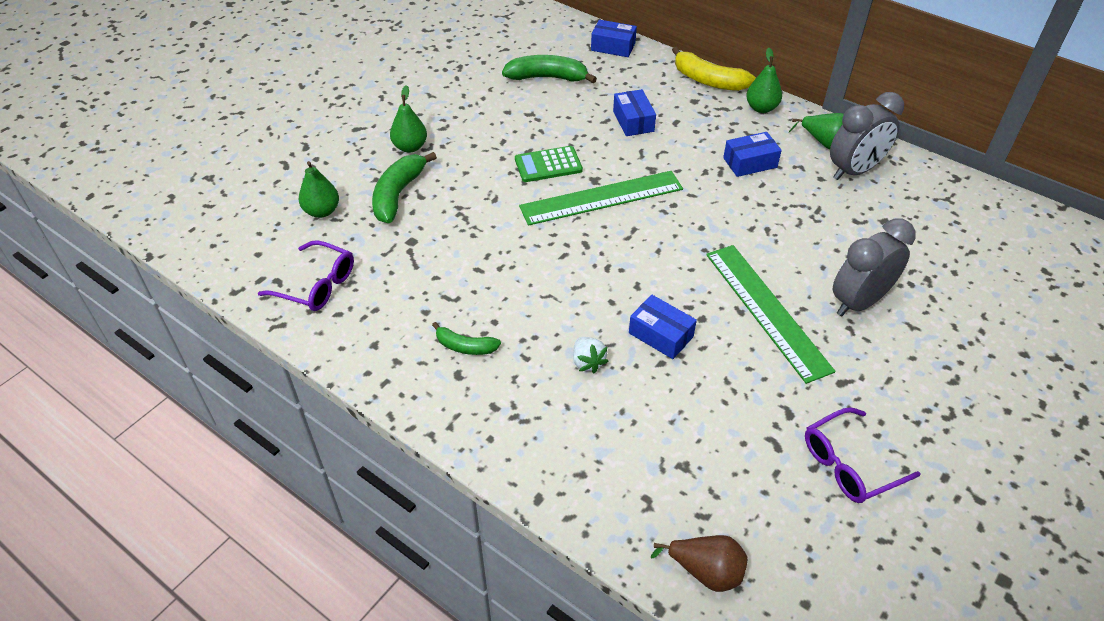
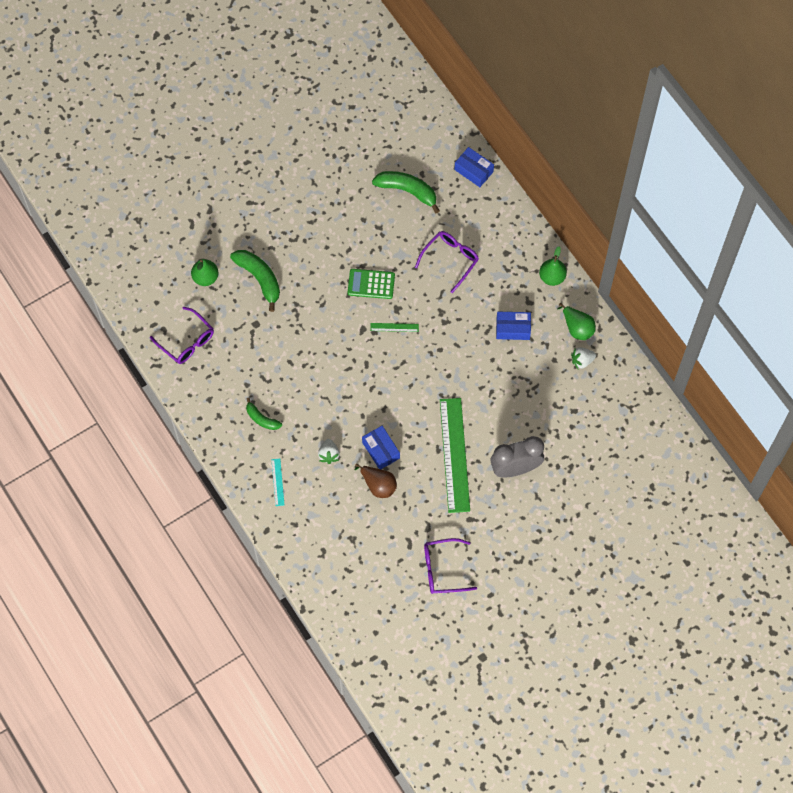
camera: 20 degrees right, 20 degrees up
green banana [372,152,437,223] -> green banana turned 105 degrees clockwise [230,250,280,312]
green pear [390,85,427,153] -> none
green ruler [519,171,683,226] -> green ruler [370,323,419,332], size x0.41
blue box [613,89,656,136] -> purple glasses [415,231,479,293]
brown pear [651,535,748,592] -> brown pear moved to [354,463,397,498]
yellow banana [672,46,756,91] -> none
grey clock [830,92,904,180] -> white strawberry [571,347,596,369]
none -> turquoise ruler [271,458,284,506]

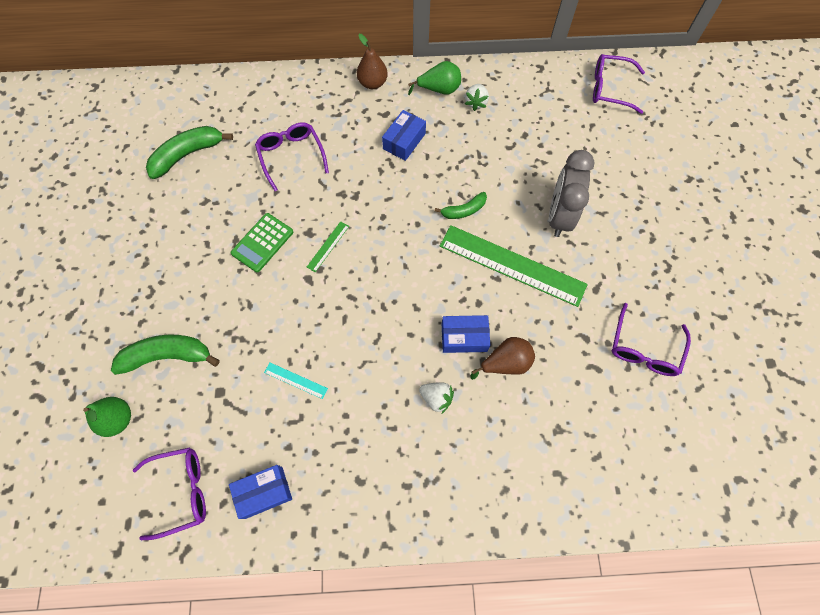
camera: 60 degrees left, 0 degrees up
green banana [246,398,282,430] -> green banana moved to [435,192,487,219]
turquoise ruler [271,458,284,506] -> turquoise ruler moved to [264,363,328,399]
blue box [454,147,494,187] -> blue box moved to [229,465,292,519]
green pear [539,247,567,286] -> brown pear [357,34,388,89]
none -> purple glasses [593,54,645,114]

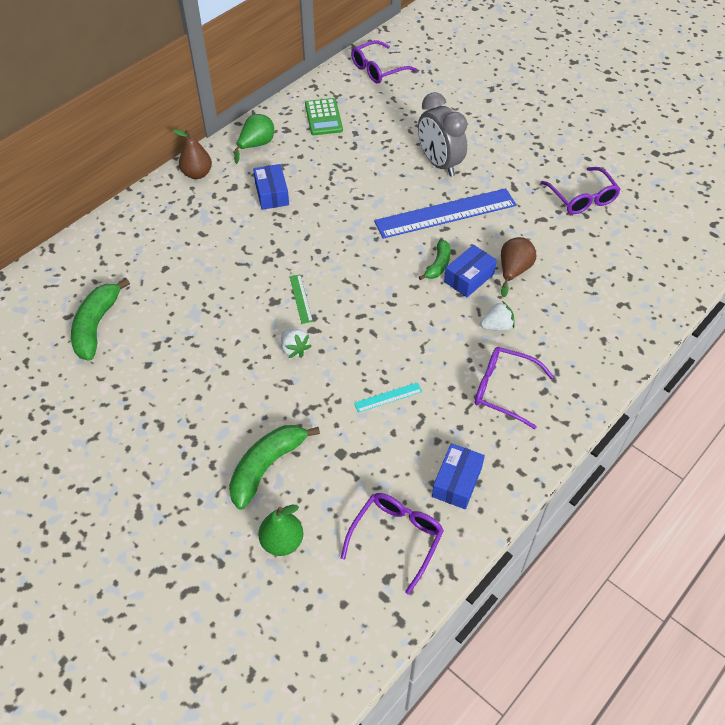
camera: 45 degrees left, 15 degrees down
green calculator [231,213,293,272] -> green calculator moved to [305,98,343,135]
purple glasses [255,122,329,191] -> purple glasses moved to [475,347,554,429]
green banana [435,192,487,219] -> green banana moved to [419,239,450,280]
green ruler [440,225,588,307] -> blue ruler [374,188,516,239]
white strawberry [465,84,489,111] -> white strawberry moved to [281,329,311,358]

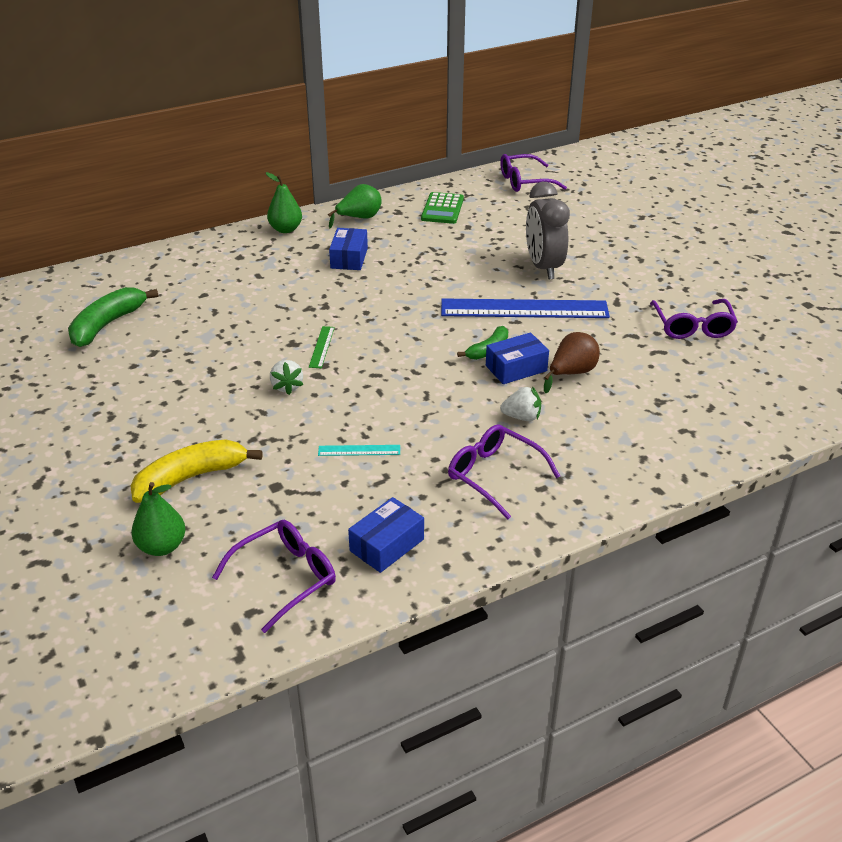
camera: 20 degrees right, 15 degrees down
brown pear [173,129,212,179] -> green pear [266,172,302,233]
green banana [229,425,320,510] -> yellow banana [130,439,263,503]

